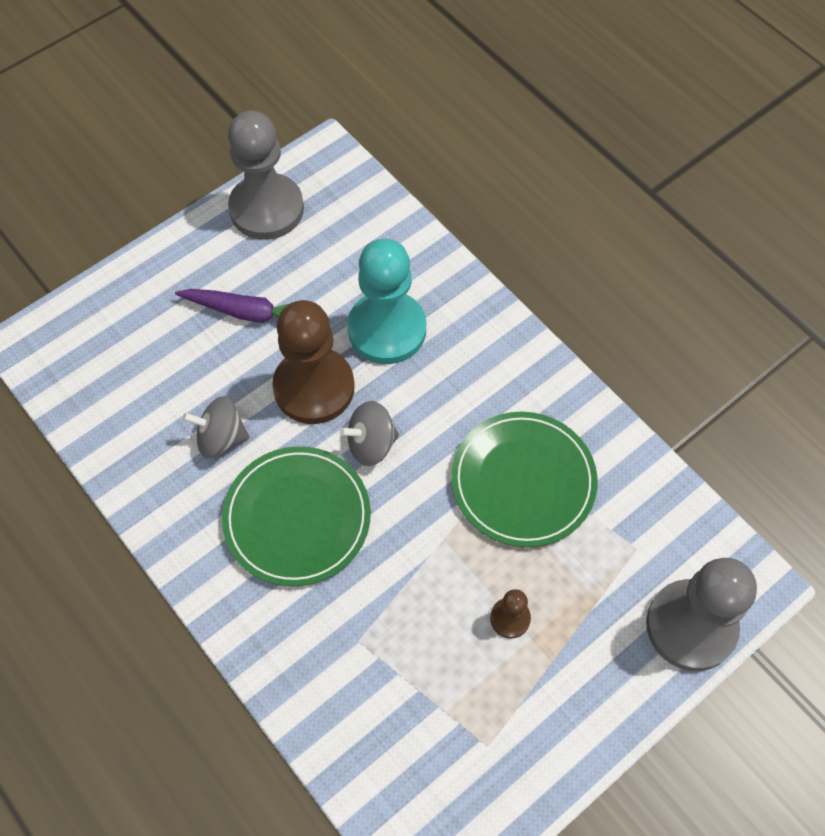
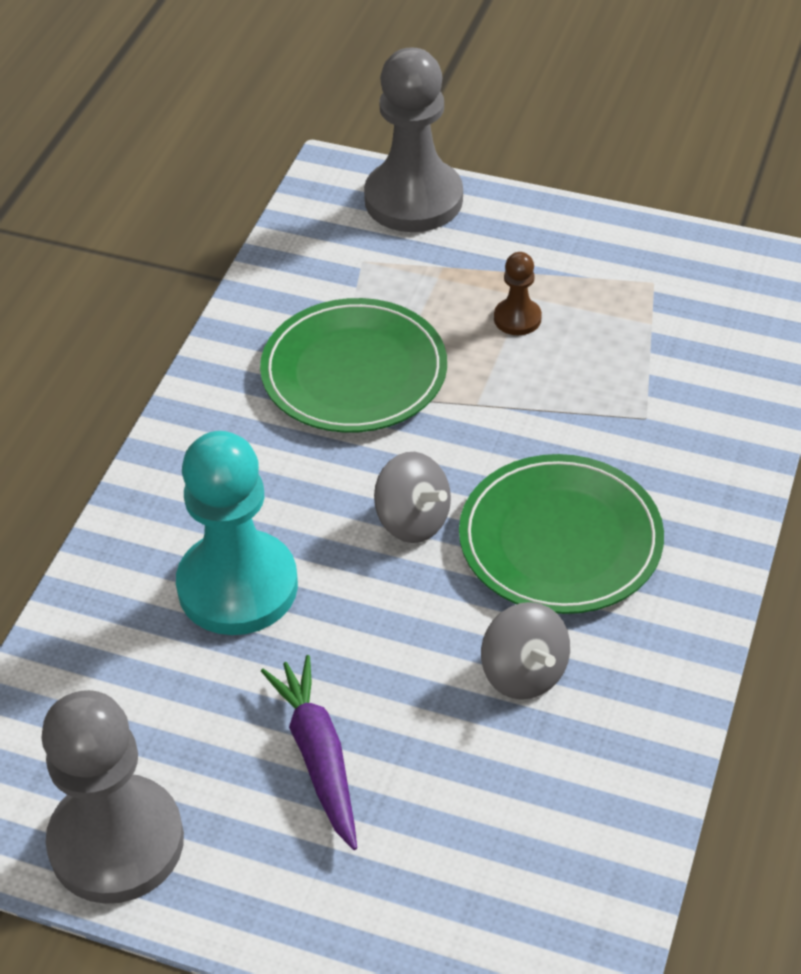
camera: 120 degrees left, 15 degrees down
brown pawn [272,300,355,424] -> none

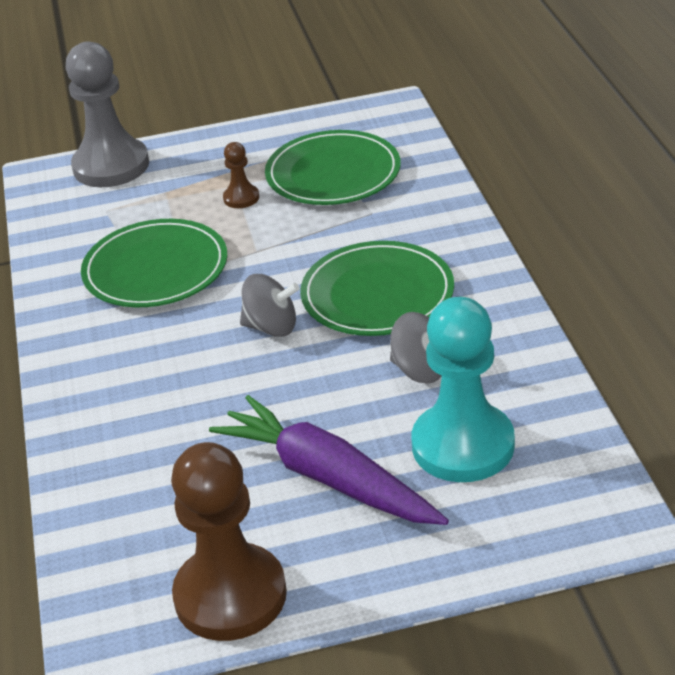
camera: 30 degrees left, 10 degrees down
grey pawn [41,690,184,904] -> brown pawn [171,442,287,641]
turquoise pawn [176,431,298,635] -> turquoise pawn moved to [412,297,515,482]
purple carrot [261,655,357,850] -> purple carrot [209,395,449,525], size x1.51
none -> green plate [265,130,401,205]

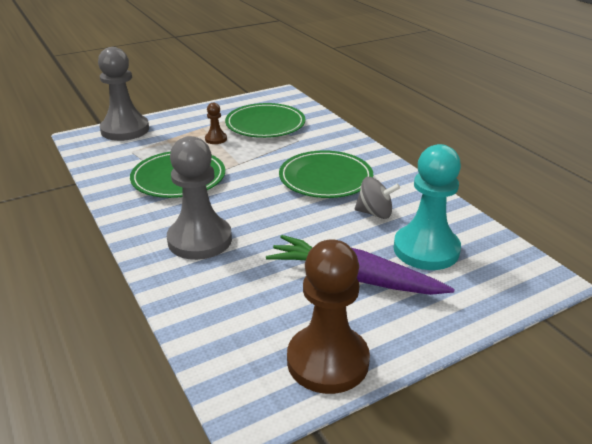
camera: 20 degrees left, 5 degrees down
grey spinning top [240,274,300,337] -> none
none -> grey pawn [167,136,232,260]

